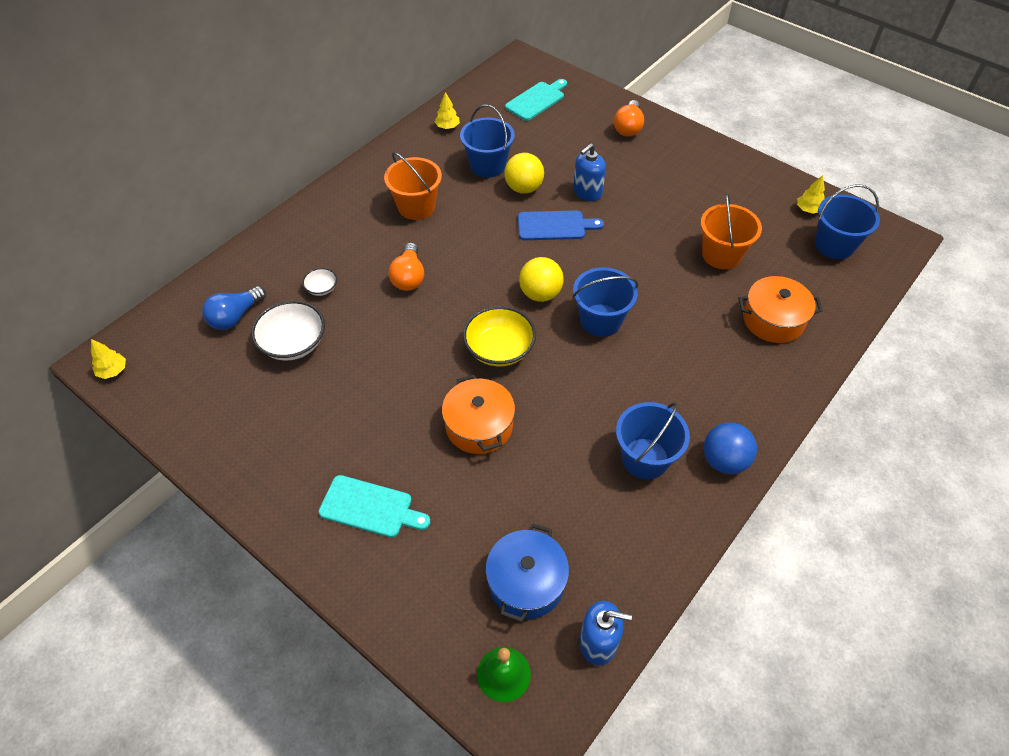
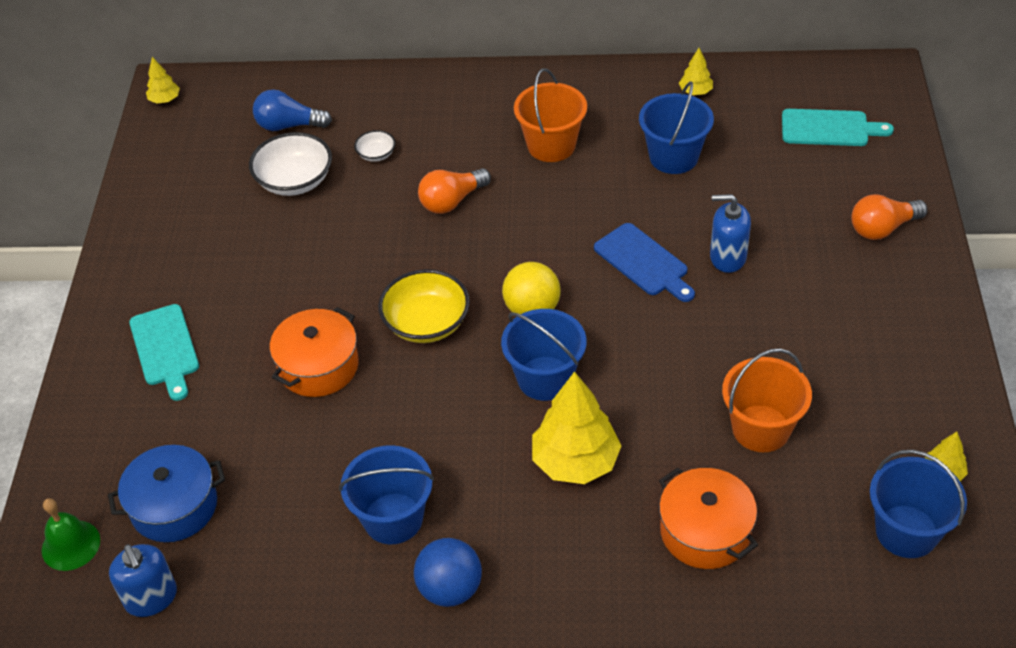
camera: 55 degrees right, 5 degrees down
yellow ball [504,153,544,194] -> none
none -> yellow tree [532,371,622,484]

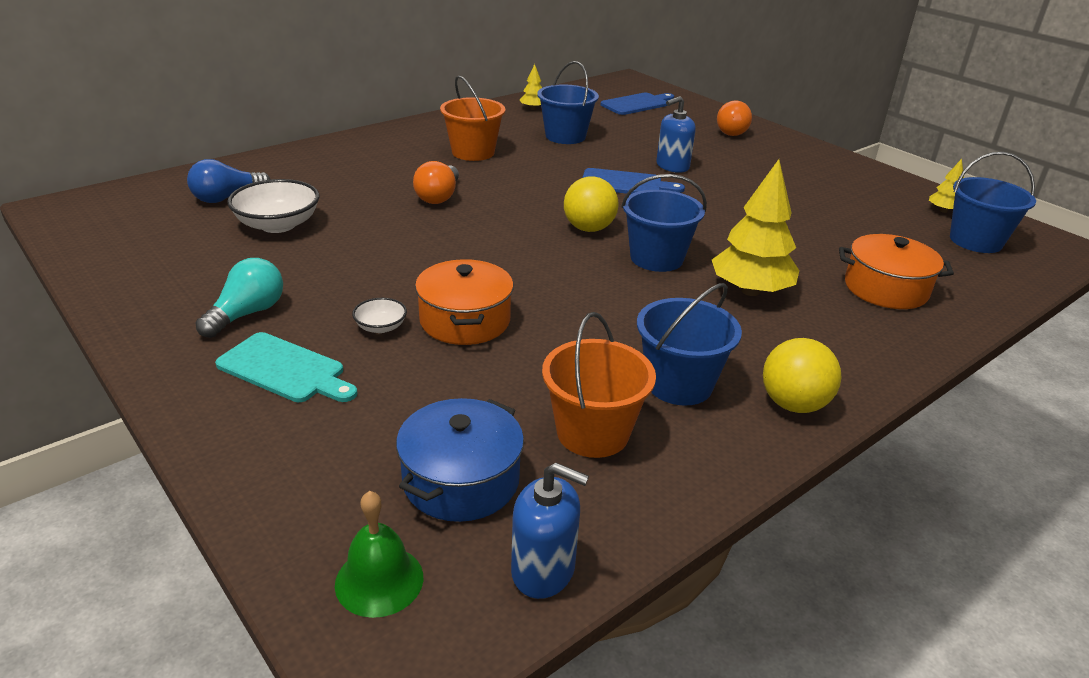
camera: 45 degrees left, 15 degrees down
yellow tree [146,57,180,104] -> none
white bowl [354,130,395,162] -> white bowl moved to [352,298,407,333]
yellow bowl [378,269,470,343] -> none
blue ball [414,538,482,607] -> yellow ball [763,338,842,413]
orange bucket [722,348,812,452] -> orange bucket moved to [542,312,656,458]
turquoise cutting board [782,109,894,146] -> blue cutting board [601,93,674,115]
none -> turquoise light bulb [195,258,283,338]

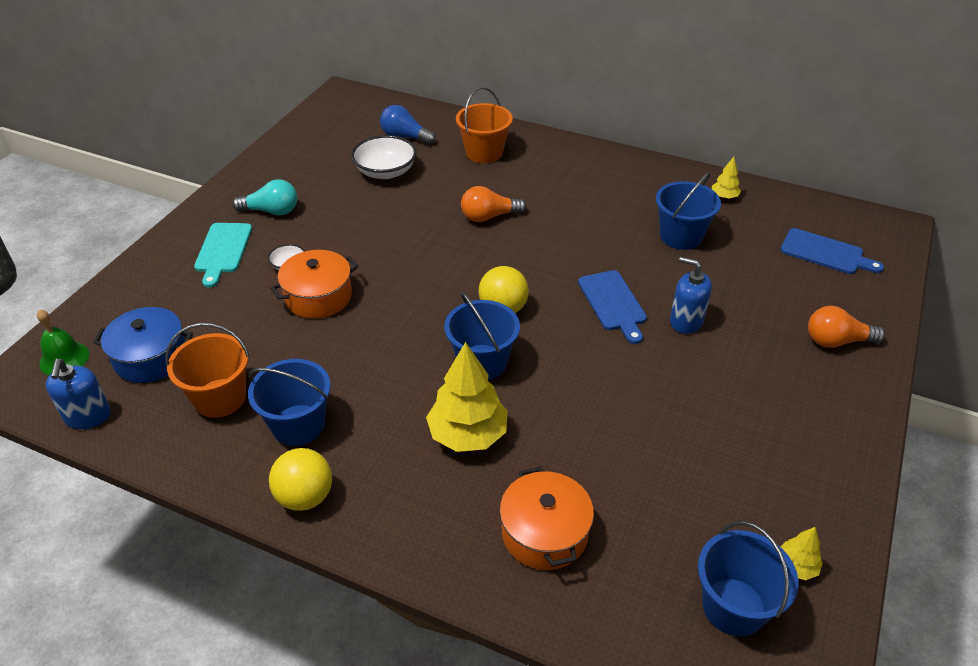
camera: 65 degrees right, 10 degrees up
orange bucket [440,75,505,161] -> orange bucket moved to [456,87,513,163]

